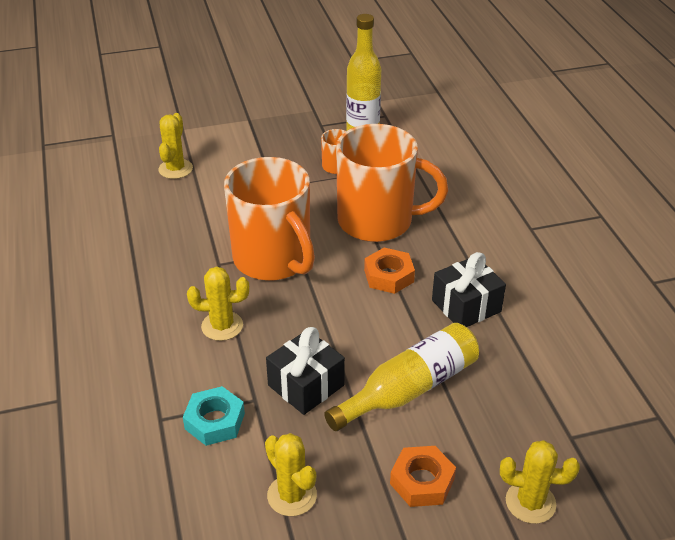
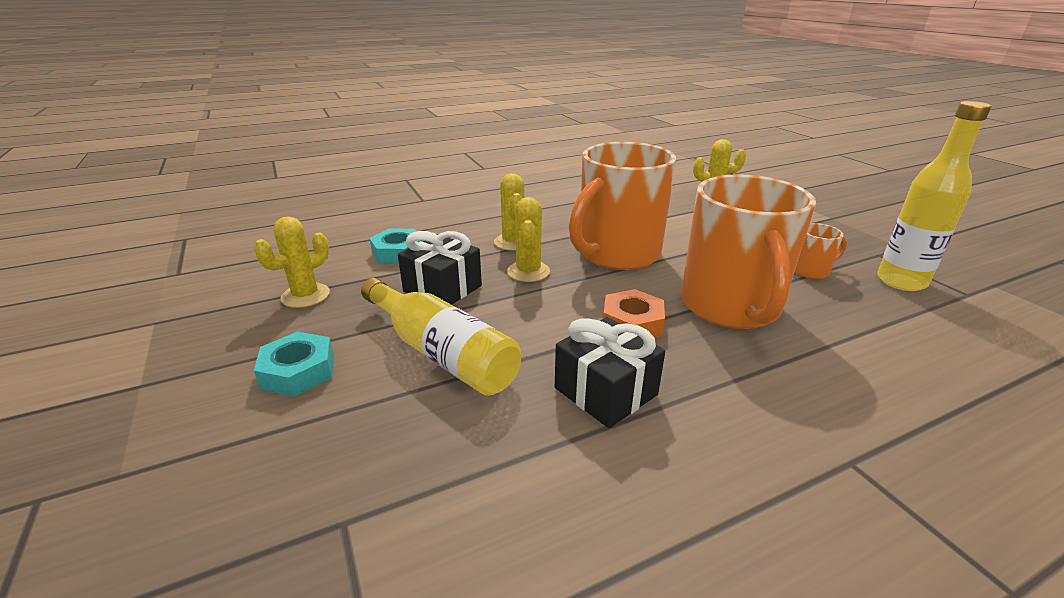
camera: 80 degrees right, 10 degrees down
orange nut [390,446,456,507] -> turquoise nut [254,331,334,397]
yellow cactus [500,440,580,524] -> yellow cactus moved to [507,197,550,282]

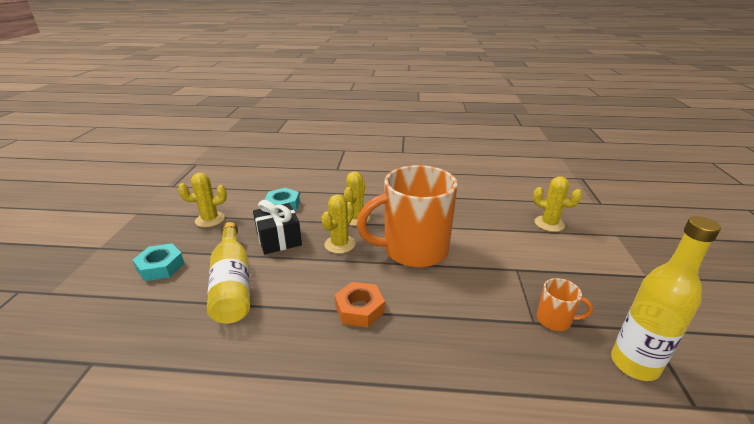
camera: 30 degrees right, 0 degrees up
black gift [555,317,665,428] -> none
orange mug [681,174,816,329] -> none

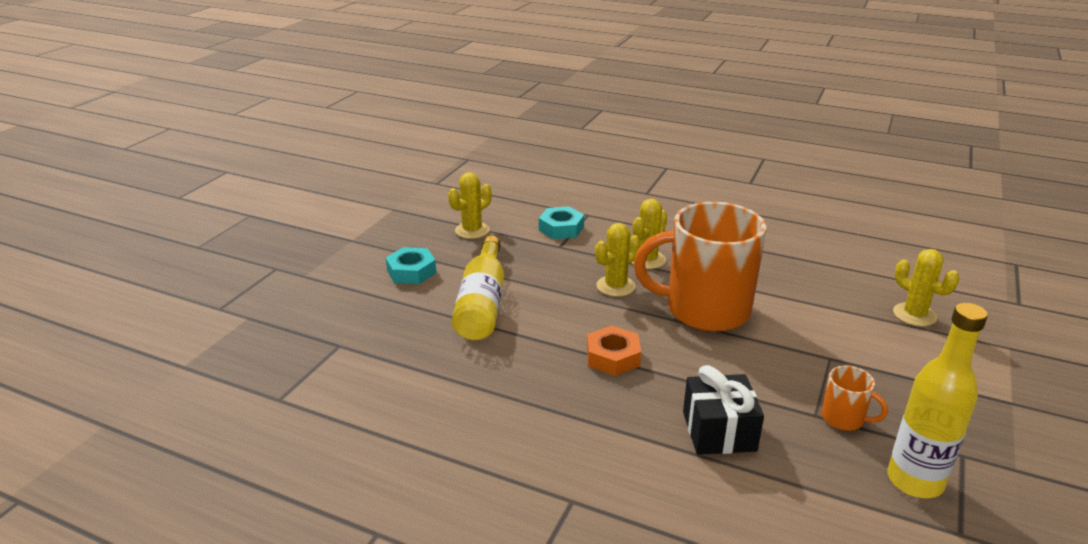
camera: 20 degrees right, 0 degrees up
yellow cactus [178,173,227,227] -> yellow cactus turned 45 degrees counterclockwise [448,172,492,239]
black gift [253,200,302,254] -> black gift moved to [683,365,764,455]

